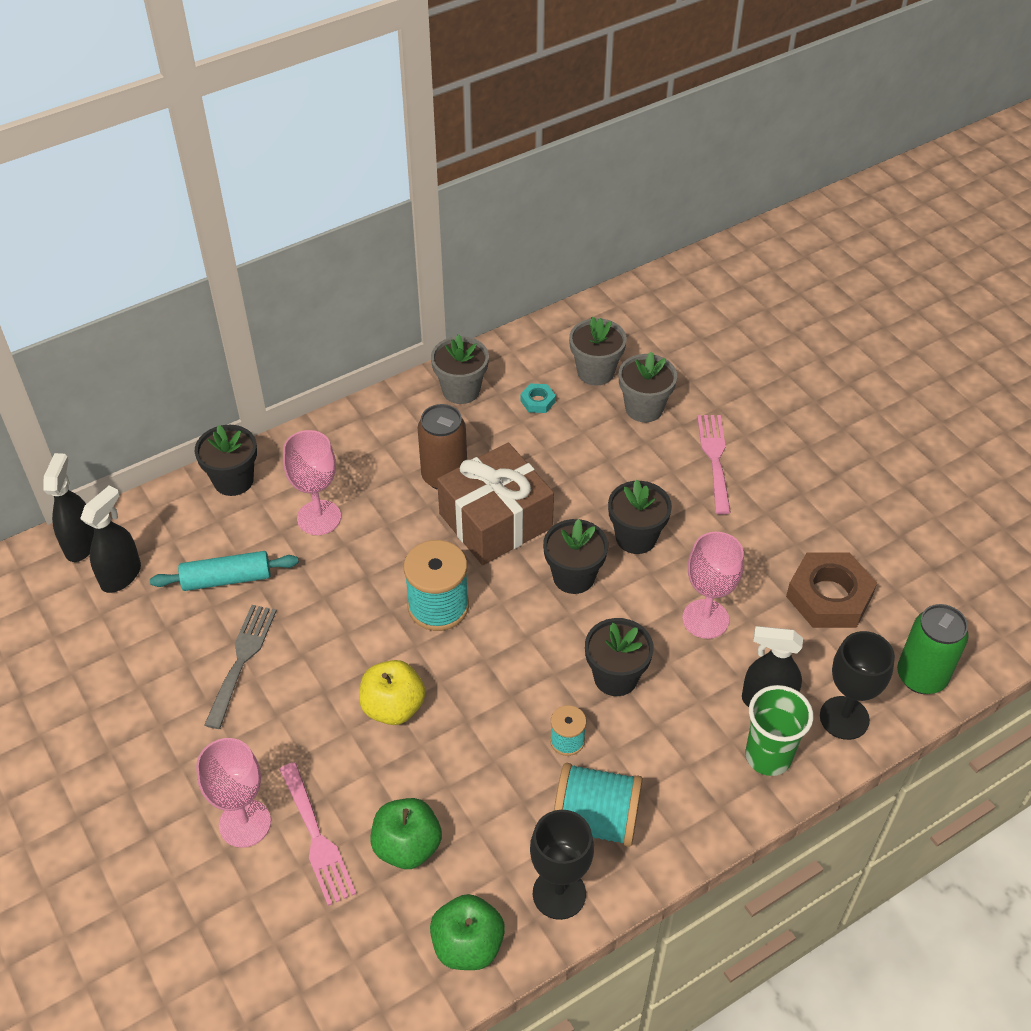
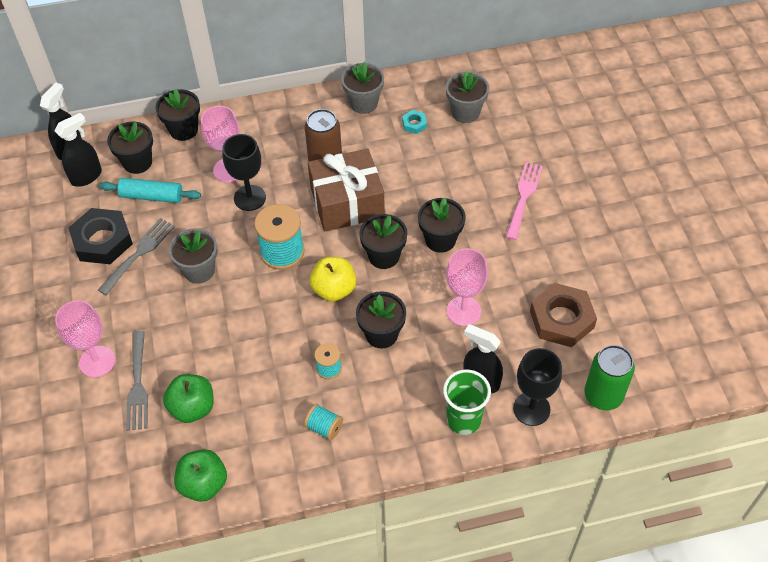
camera: 20 degrees right, 5 degrees up
pink fork [279,762,356,906] -> grey fork [126,331,148,431]
yellow apple [359,660,426,725] -> yellow apple moved to [310,257,356,302]
black goblet [530,810,594,920] -> black goblet moved to [222,134,266,211]
turquoise spool [554,763,643,847] -> turquoise spool [304,404,343,441], size x0.53
grey flower pot [619,352,677,422] -> grey flower pot moved to [169,228,218,284]
none -> black nut [69,208,133,264]
none -> black flower pot [107,122,153,174]

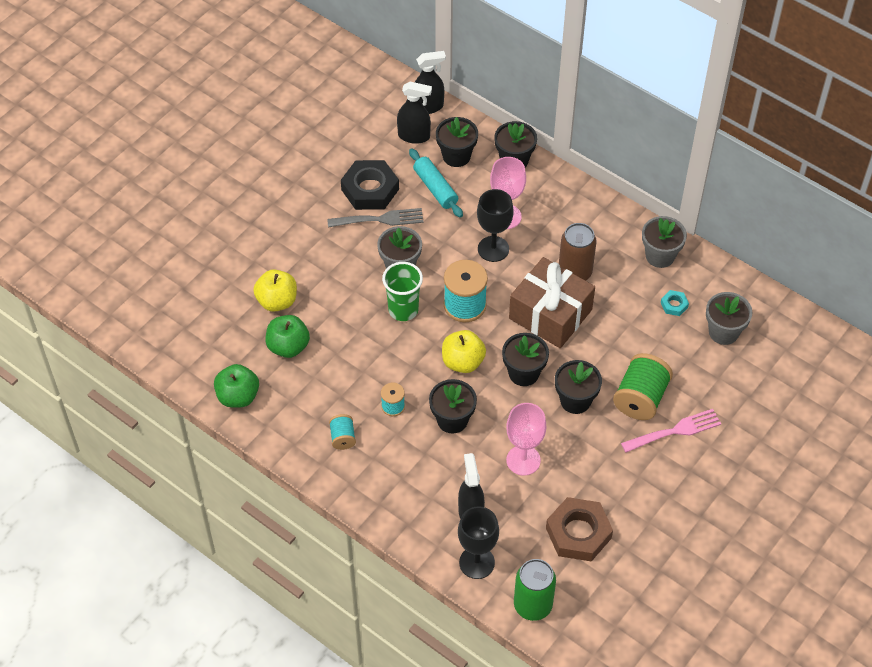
camera: 50 degrees right, 0 degrees up
pink goblet [55,300,115,377] -> none
grey fork [126,331,148,431] -> yellow apple [253,269,297,312]
green cup [443,370,491,435] -> green cup moved to [382,262,423,321]
none -> green spool [613,353,673,420]

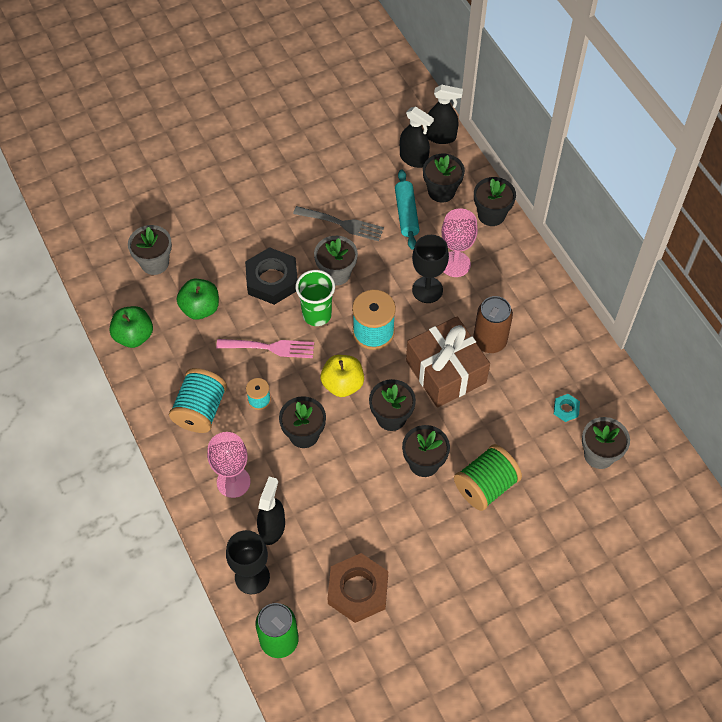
camera: 25 degrees right, 5 degrees up
yellow apple [253,269,297,312] -> none
turquoise spool [329,414,356,450] -> turquoise spool [169,368,227,433], size x1.89
black nut [341,160,399,210] -> black nut moved to [245,247,298,305]
pink goblet [506,403,546,476] -> pink goblet moved to [207,432,250,498]
pink fork [621,409,721,453] -> pink fork moved to [216,339,314,358]
grey flower pot [642,216,687,268] -> grey flower pot moved to [128,225,172,275]

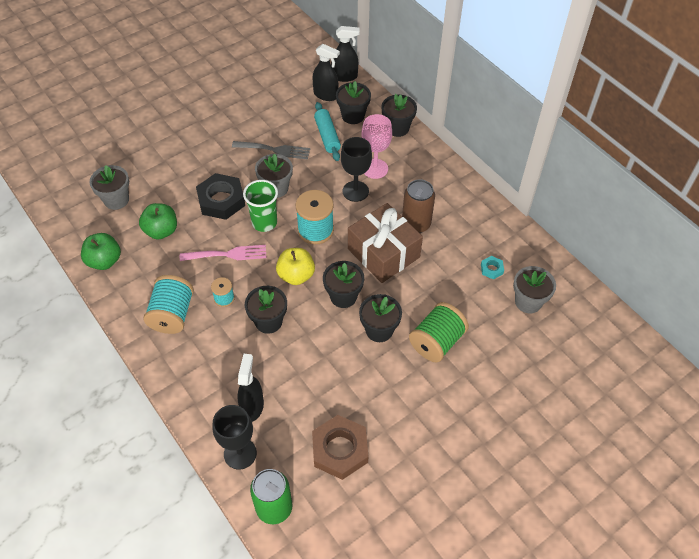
camera: 10 degrees left, 5 degrees down
pink goblet [207,432,250,498] -> none

